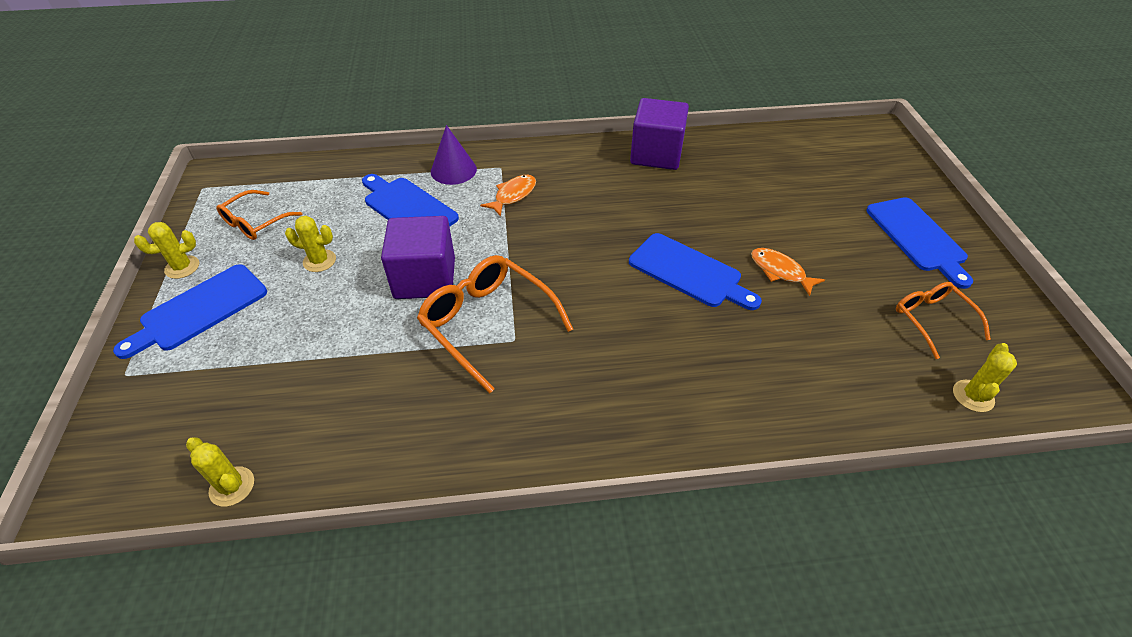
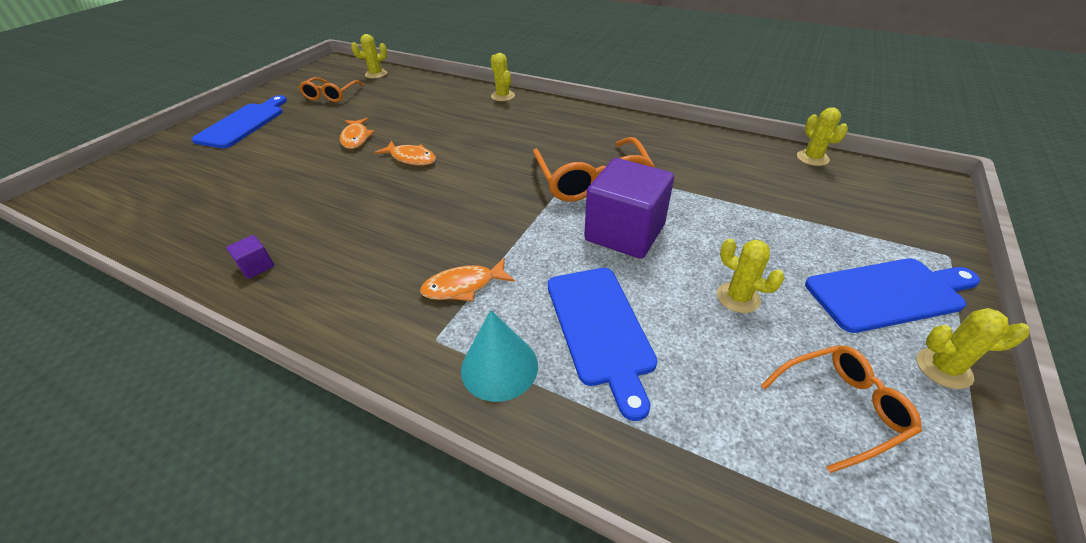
camera: 145 degrees left, 5 degrees down
purple cone [431,125,477,185] -> turquoise cone [461,310,538,402]
blue cutting board [629,233,762,310] -> orange fish [375,141,436,165]
purple cube [630,98,689,170] -> purple cube [226,235,274,279], size x0.41
none -> yellow cactus [490,53,515,101]

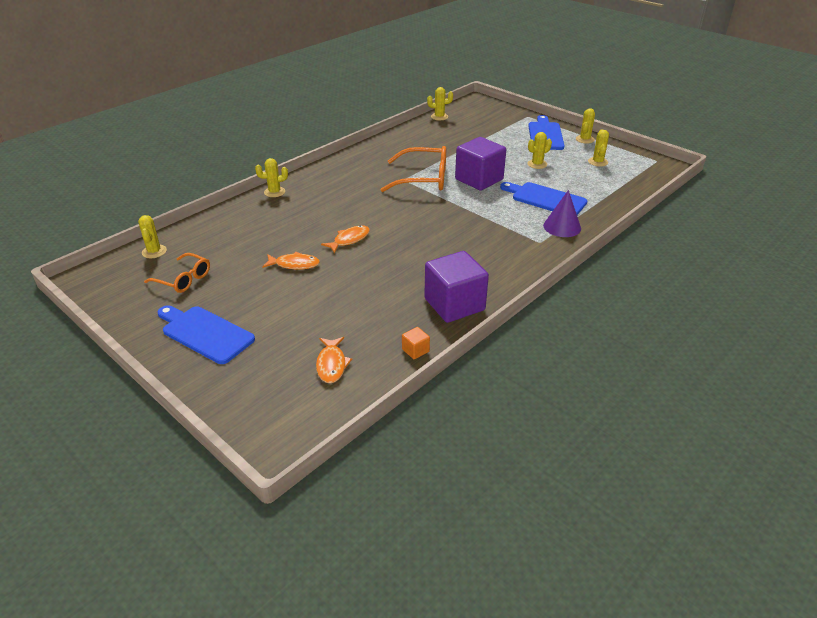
camera: 75 degrees left, 5 degrees down
purple cube [226,235,274,279] -> purple cube [424,251,489,323], size x2.44
orange fish [420,258,515,301] -> orange fish moved to [316,337,352,383]
turquoise cone [461,310,538,402] -> purple cone [543,190,581,237]
blue cutting board [548,268,657,421] -> blue cutting board turned 150 degrees counterclockwise [500,182,587,215]
orange glasses [761,345,922,473] -> yellow cactus [588,130,609,167]
none -> orange cube [402,327,430,359]

